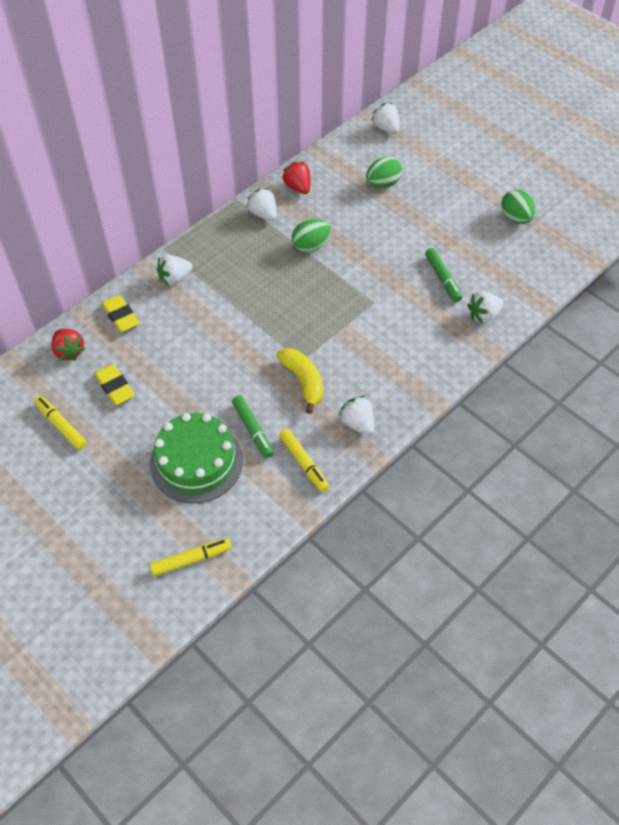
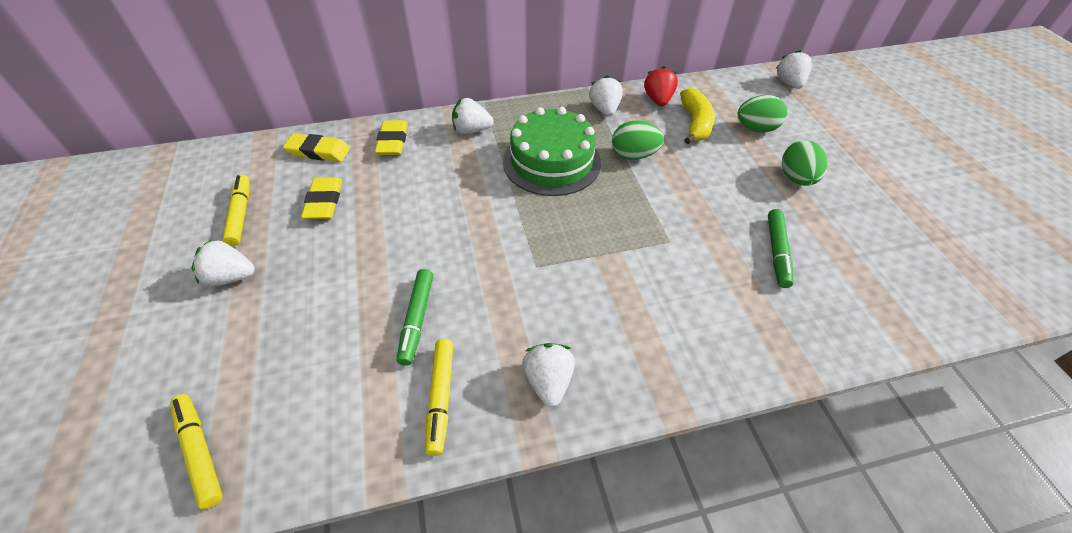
camera: 30 degrees right, 5 degrees down
red strawberry [51,329,86,361] -> yellow eraser [283,134,350,162]
green cake [150,413,243,503] -> green cake moved to [503,107,601,196]
yellow marker [150,538,232,576] -> yellow marker turned 135 degrees counterclockwise [170,394,223,509]
yellow banana [276,348,323,414] -> yellow banana moved to [680,88,715,144]
white strawberry [467,292,504,324] -> white strawberry moved to [192,239,255,286]
green egg [501,189,536,224] -> green egg moved to [782,140,828,186]

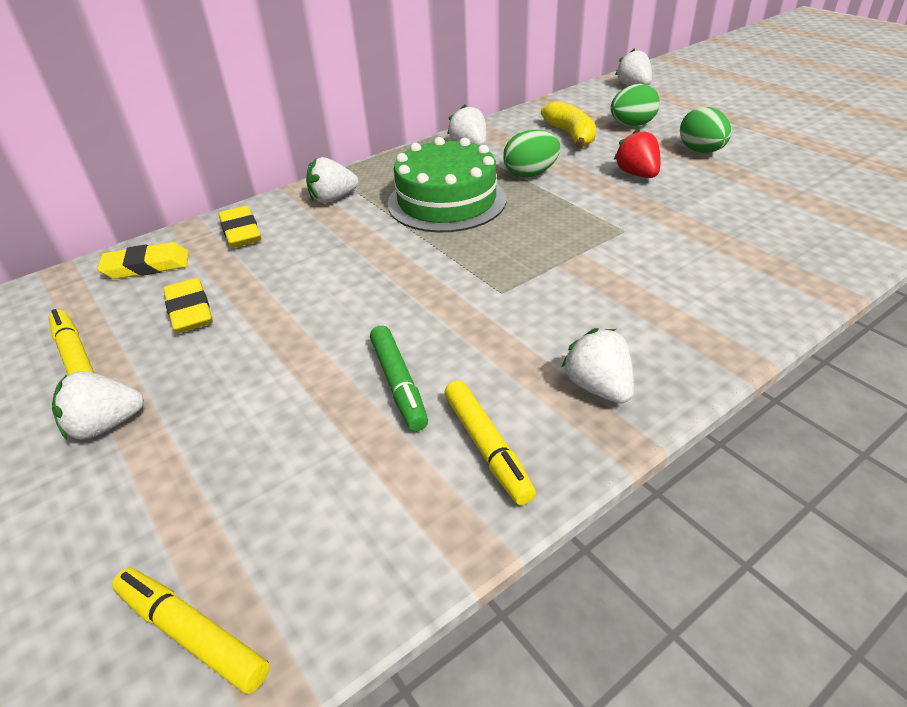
camera: 20 degrees left, 10 degrees down
red strawberry [644,66,678,106] -> red strawberry moved to [614,129,660,178]
green marker [768,209,794,288] -> none

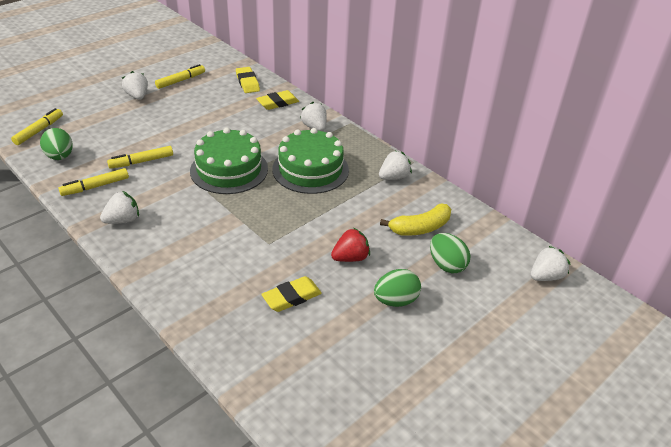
camera: 80 degrees right, 0 degrees up
yellow eraser [163,278,213,333] -> yellow eraser moved to [261,276,322,312]
green marker [370,326,428,431] -> yellow marker [107,146,173,169]
green egg [503,130,560,177] -> green egg moved to [40,128,73,160]
none -> green cake [190,128,268,194]

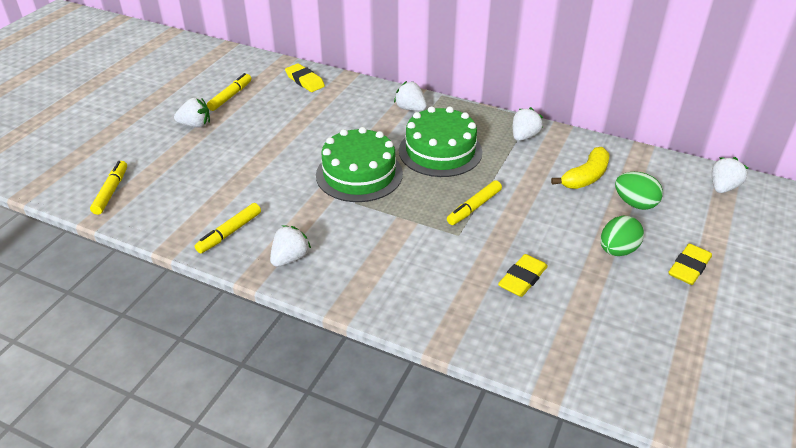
camera: 20 degrees left, 0 degrees up
green egg [40,128,73,160] -> none
yellow marker [107,146,173,169] -> yellow marker moved to [447,180,502,225]
white strawberry [122,71,148,100] -> white strawberry turned 135 degrees clockwise [174,98,210,128]
yellow eraser [256,90,299,110] -> yellow eraser moved to [669,244,712,285]
red strawberry [331,228,370,262] -> none

